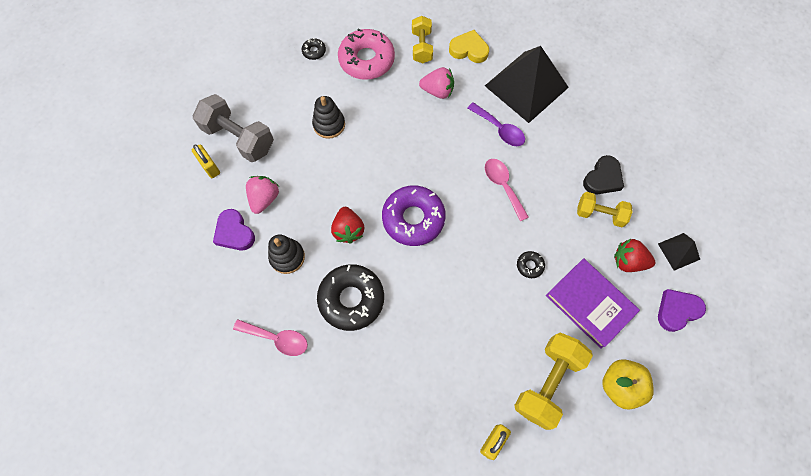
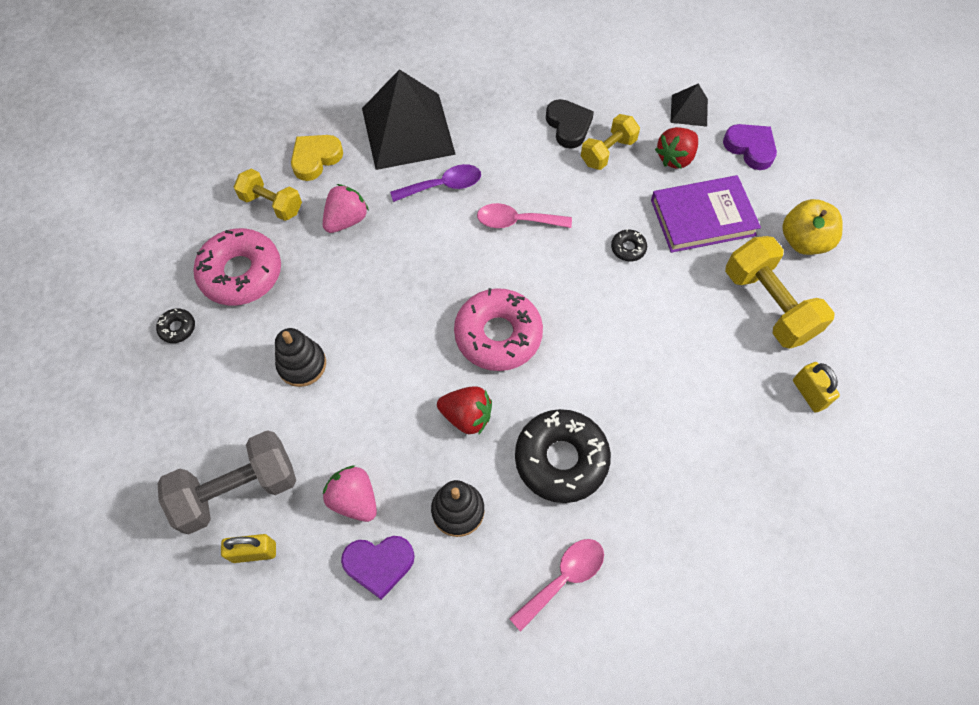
camera: 60 degrees left, 5 degrees down
purple donut [382,185,446,246] -> pink donut [454,288,543,371]
purple heart [658,289,706,332] -> purple heart turned 135 degrees clockwise [723,124,777,170]

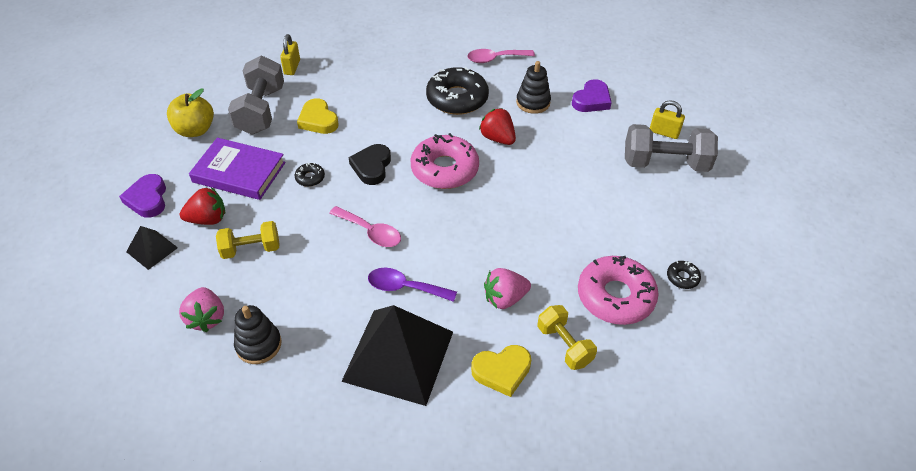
camera: 150 degrees left, 15 degrees down
black stacking toy [275,328,326,387] -> black stacking toy moved to [234,305,282,364]
pink strawberry [323,465,377,522] -> pink strawberry moved to [179,287,224,332]
purple heart [341,536,415,600] -> purple heart turned 105 degrees clockwise [572,79,612,112]
black heart [546,99,594,149] -> black heart moved to [349,144,391,185]
yellow dumbbell [725,236,835,349] -> grey dumbbell [228,56,284,135]
none -> yellow heart [297,98,339,134]

